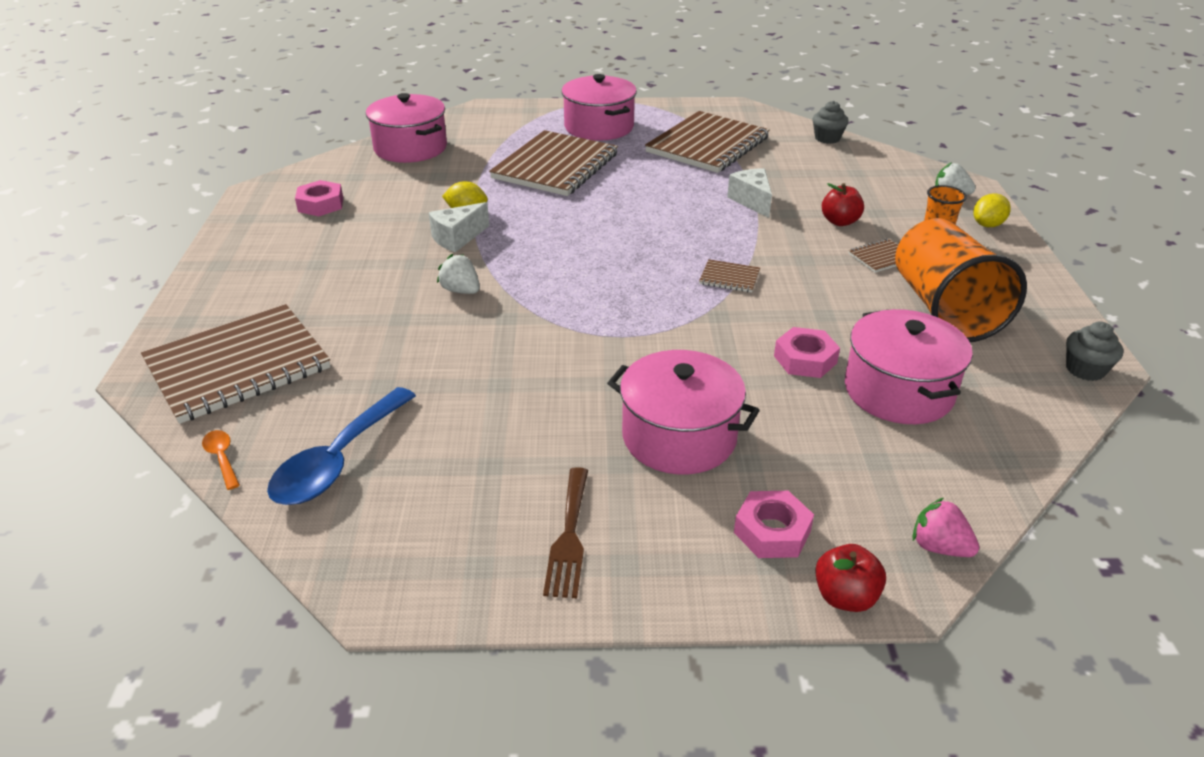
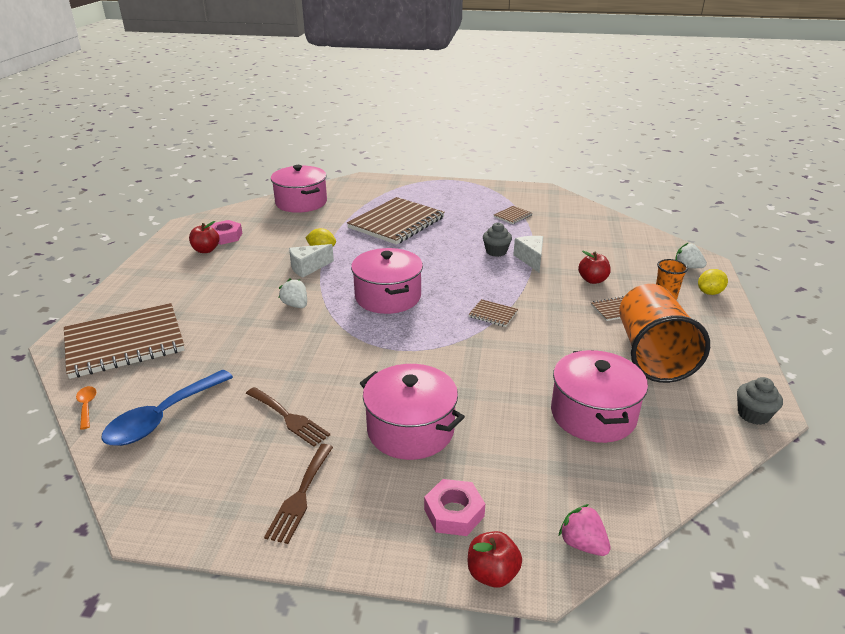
camera: 10 degrees right, 5 degrees down
pink pot [562,74,637,140] -> pink pot moved to [351,248,423,314]
brown notebook [645,111,770,173] -> brown notebook [494,206,532,224], size x0.41
pink nut [774,327,840,378] -> none
grey cupcake [812,101,849,144] -> grey cupcake moved to [483,222,512,257]
none -> red apple [189,221,219,253]
none -> brown fork [246,387,330,447]

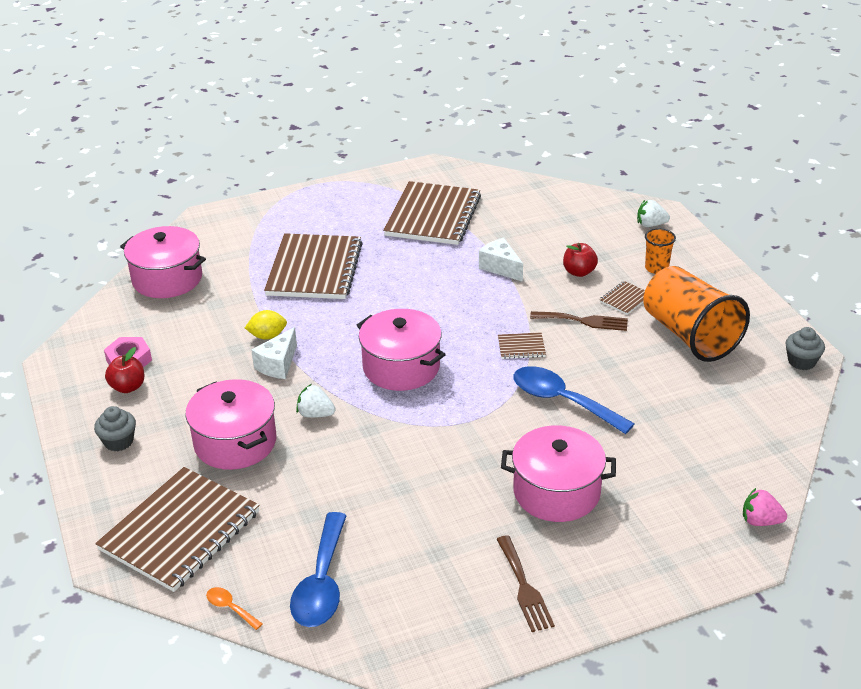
camera: 30 degrees left, 5 degrees up
brown fork [246,387,330,447] -> brown fork moved to [530,311,628,331]
pink nut [424,479,485,536] -> none
red apple [468,531,522,588] -> none
grey cupcake [483,222,512,257] -> grey cupcake moved to [94,406,136,451]
brown notebook [494,206,532,224] -> brown notebook [383,181,481,245], size x2.46
pink pot [551,350,648,443] -> pink pot moved to [185,379,276,470]
yellow lemon [698,269,728,295] -> none
none -> blue spoon [513,366,635,434]

